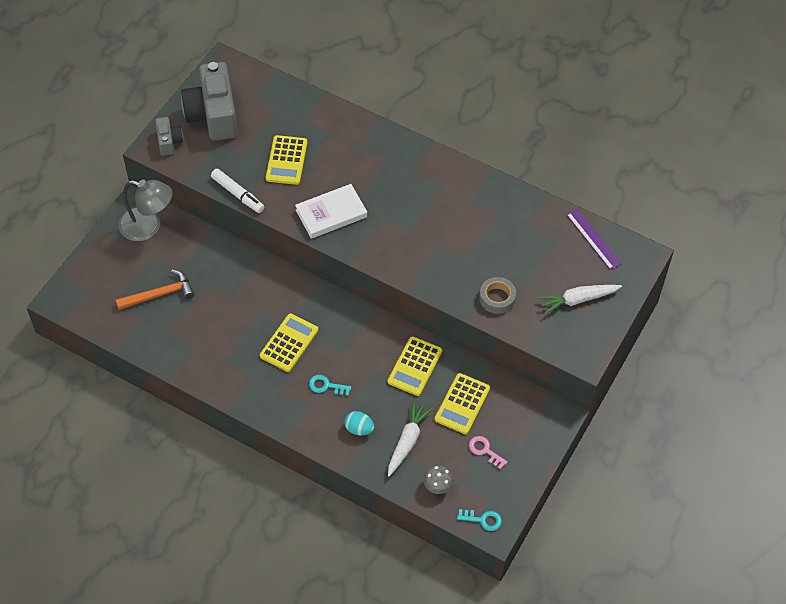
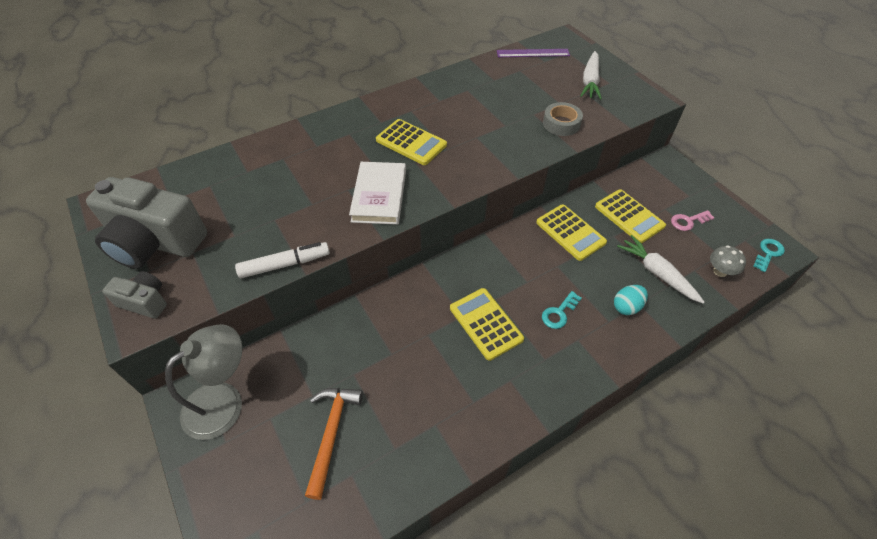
camera: 60 degrees left, 5 degrees down
yellow calculator [266,135,308,185] -> yellow calculator moved to [376,119,447,165]

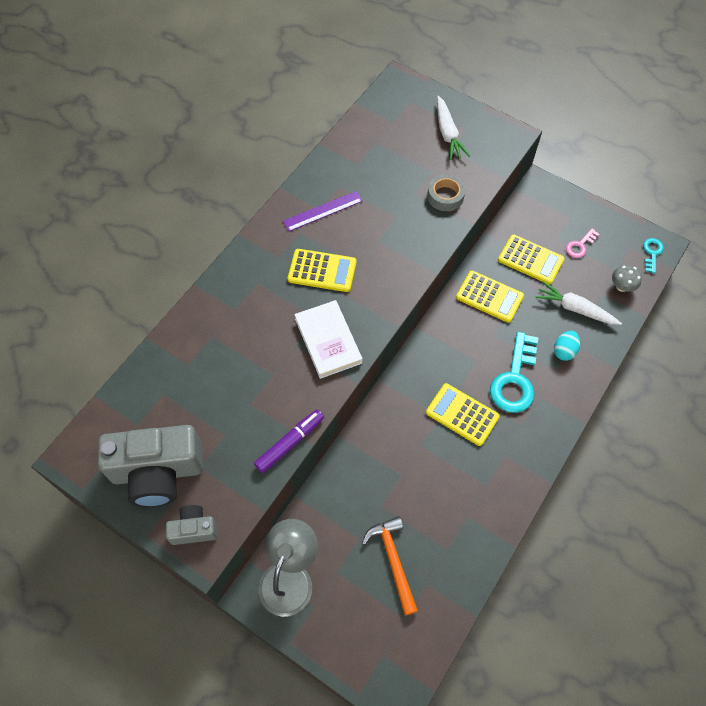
camera: 25 degrees left, 10 degrees up
white marker [235,242,330,278] -> purple marker [254,409,324,473]
purple ruler [497,49,570,57] -> purple ruler moved to [283,191,363,232]
turquoise key [542,291,582,329] -> turquoise key [490,332,538,413], size x1.98

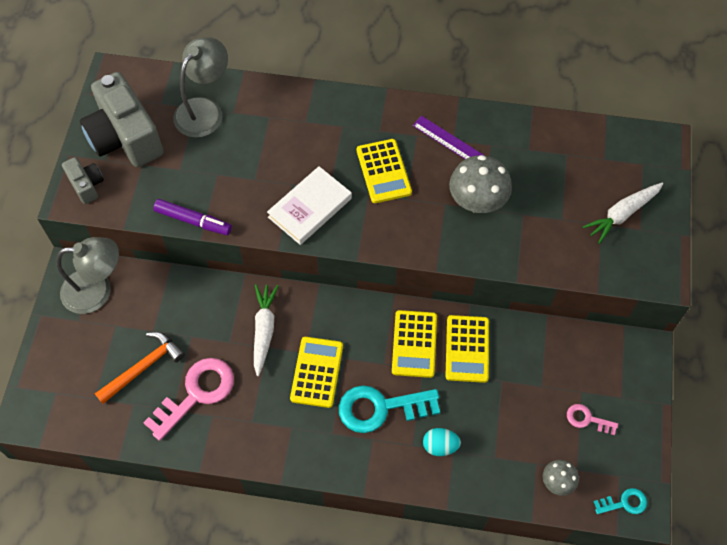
camera: 65 degrees right, 0 degrees up
grey tape [427,174,465,211] -> none
yellow calculator [498,234,565,285] -> yellow calculator moved to [392,310,437,378]
white carrot [535,281,622,325] -> white carrot moved to [254,284,278,376]
none -> pink key [143,358,234,441]
none -> grey lamp [173,37,228,138]
none -> grey mushroom [449,155,512,213]

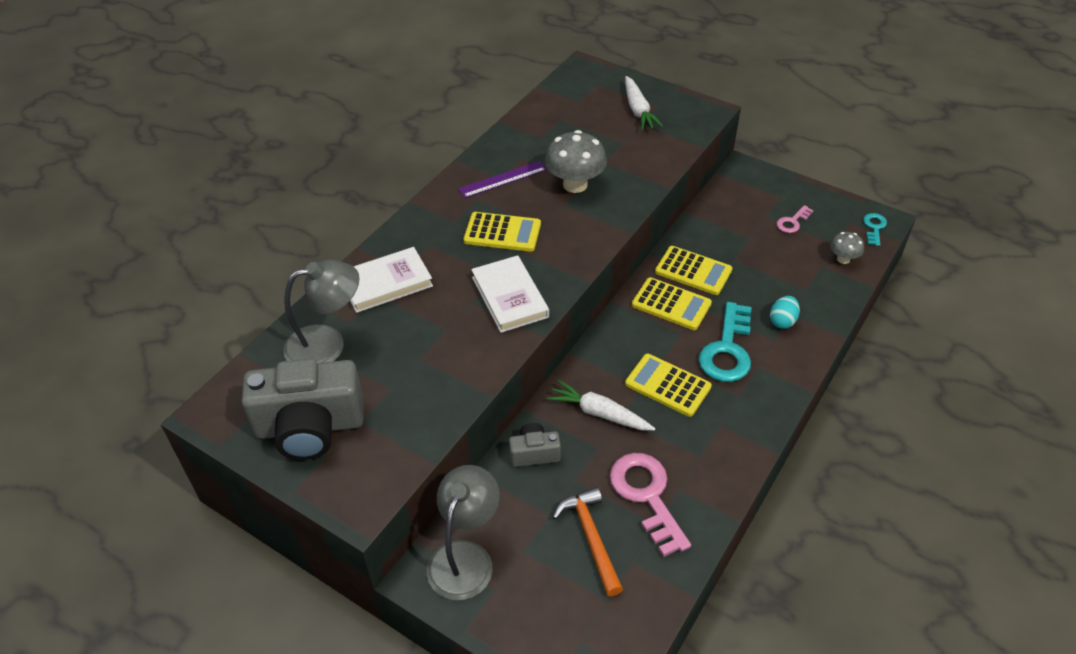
camera: 65 degrees left, 15 degrees down
grey camera [62,157,104,204] -> grey camera moved to [509,423,561,467]
purple marker [153,199,232,235] -> none
grey lamp [173,37,228,138] -> grey lamp turned 105 degrees clockwise [283,260,359,363]
none -> white book [350,247,433,313]

